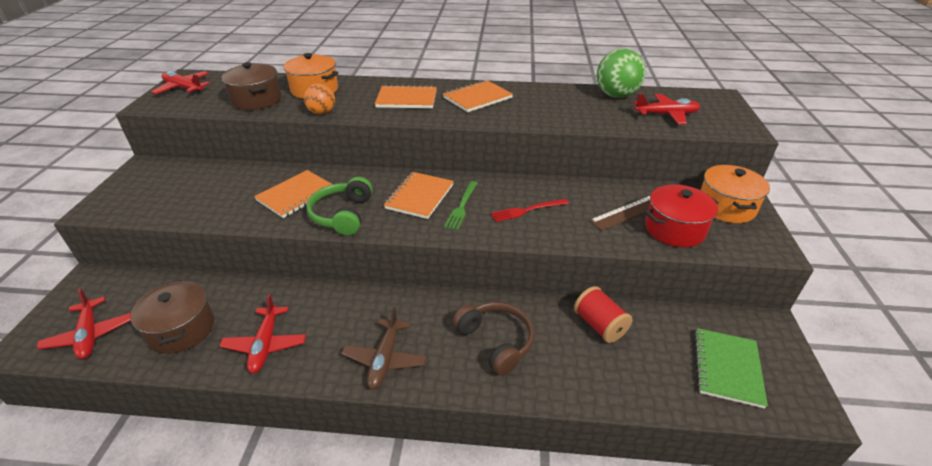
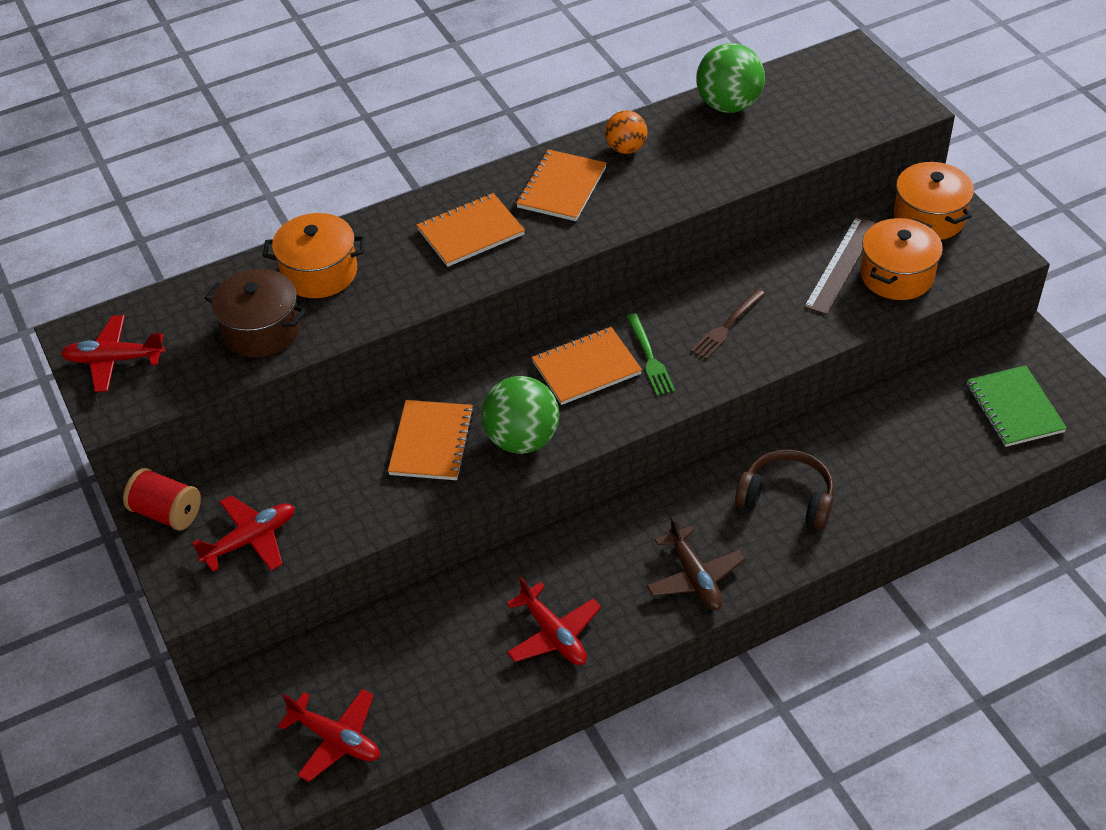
camera: 30 degrees left, 10 degrees up
brown pot [131,280,214,354] -> none
orange ball [304,83,335,114] -> orange ball moved to [605,110,647,154]
green headphones [306,177,373,235] -> green ball [482,376,559,454]
orange notebook [384,172,454,219] -> orange notebook turned 75 degrees clockwise [532,327,642,405]
red fork [491,199,569,222] -> brown fork [691,289,765,360]
red spool [574,286,633,343] -> red spool moved to [123,468,201,531]
red plane [634,94,701,124] -> red plane moved to [192,495,295,572]
red pot [645,184,719,247] -> orange pot [860,218,943,300]

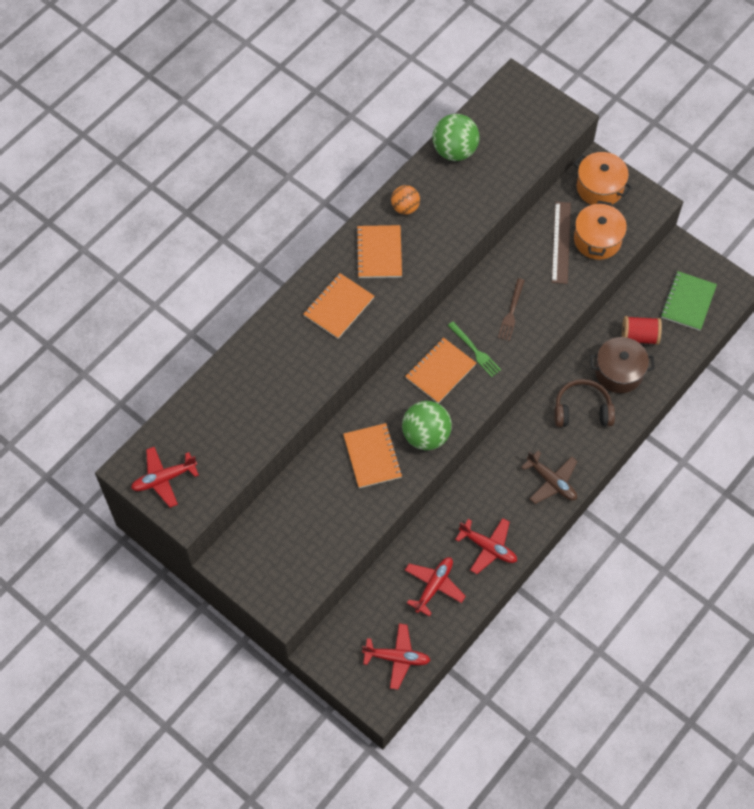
camera: 25 degrees left, 15 degrees up
red spool [123,468,201,531] -> red spool moved to [622,316,662,345]
red plane [192,495,295,572] -> red plane moved to [405,557,466,617]
brown pot [205,269,306,358] -> brown pot moved to [590,337,655,393]
orange pot [263,213,365,298] -> none
green notebook [967,365,1067,447] -> green notebook turned 60 degrees clockwise [661,271,717,331]

